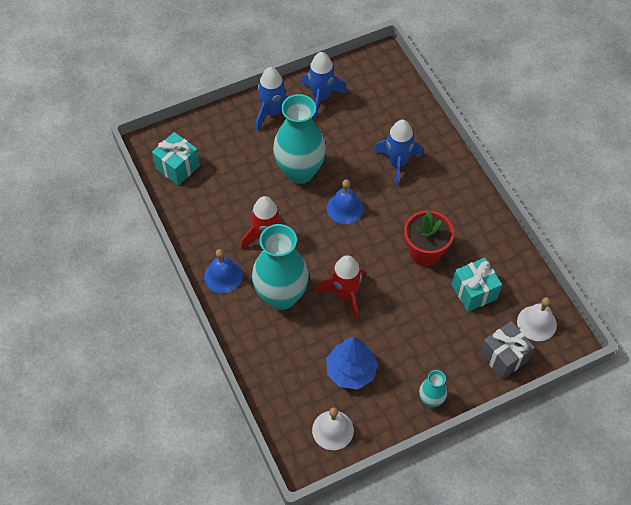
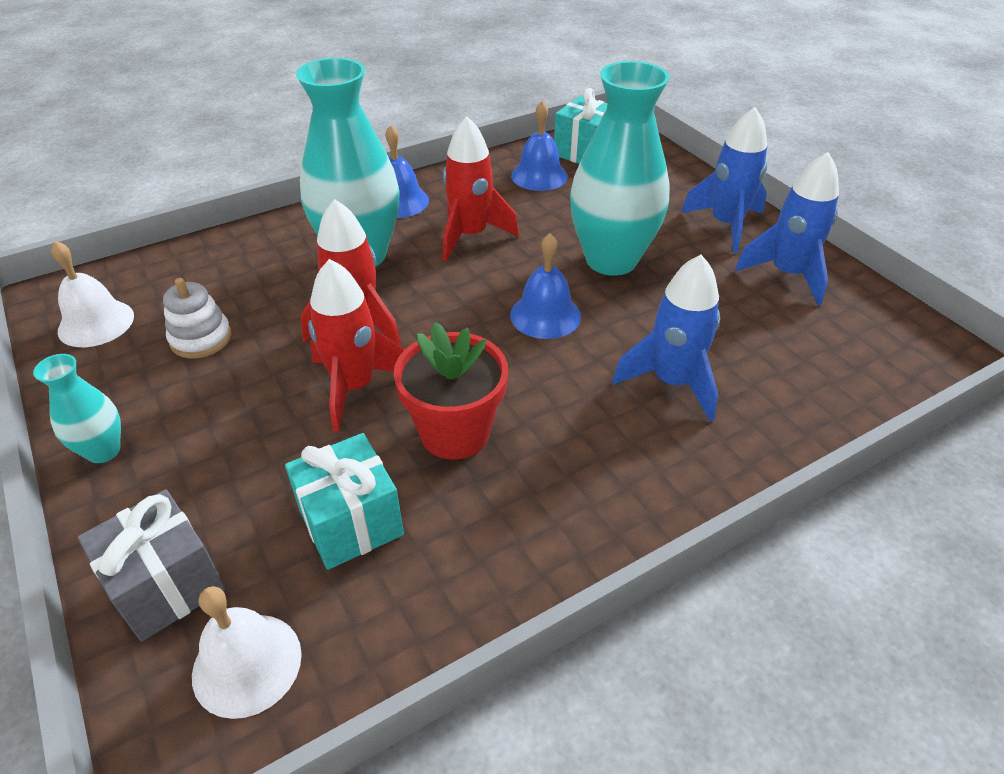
camera: 85 degrees right, 15 degrees down
blue tree [326,337,378,389] -> white stacking toy [163,278,232,359]
none -> red rocket [308,259,405,432]
none -> blue bell [511,101,568,191]

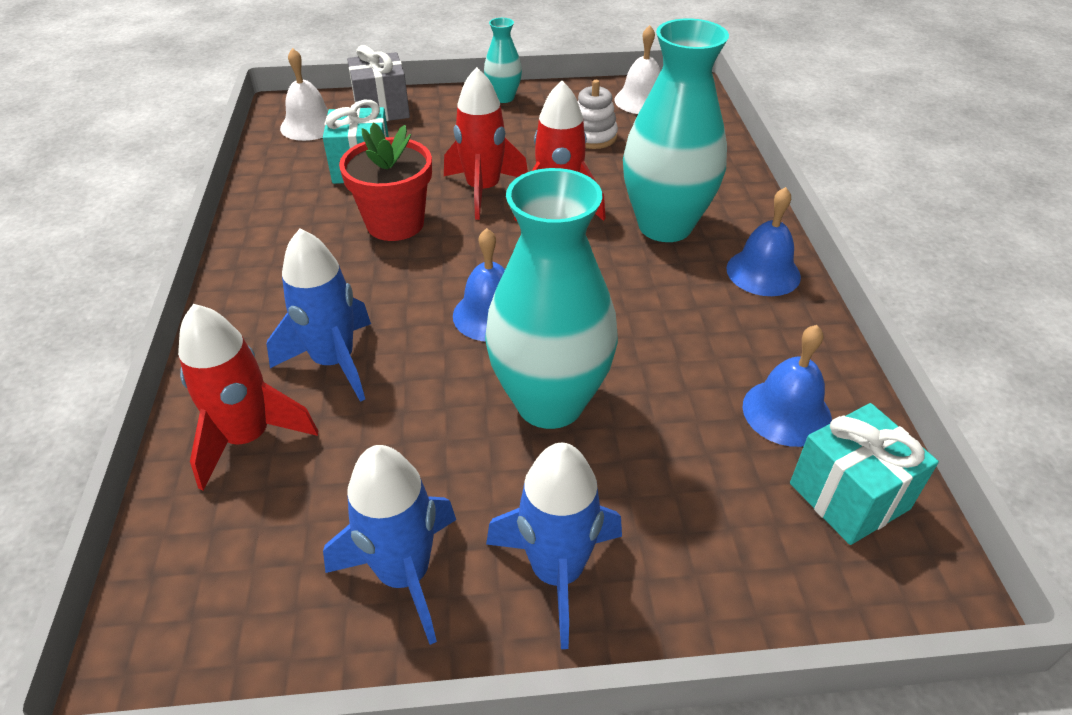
camera: 115 degrees right, 0 degrees up
red rocket [443,116,519,261] -> red rocket moved to [178,304,318,491]

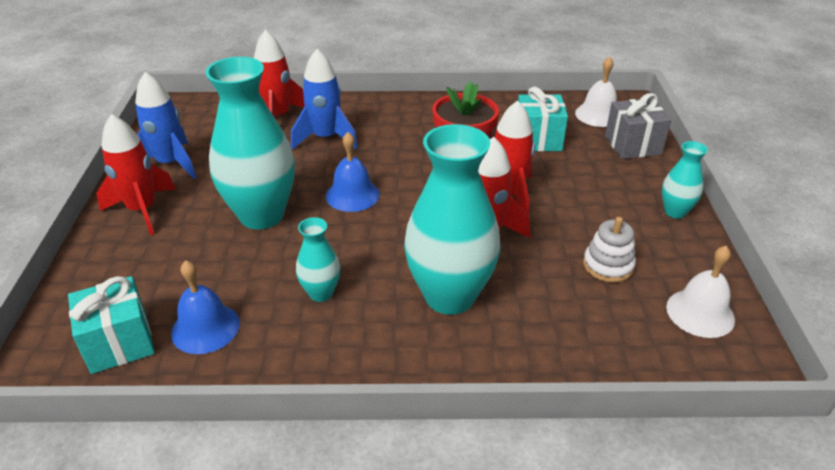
camera: 95 degrees right, 5 degrees down
blue rocket [486,443,622,649] -> red rocket [96,114,175,235]
blue bell [726,187,801,296] -> none
none -> turquoise vase [296,217,340,302]

